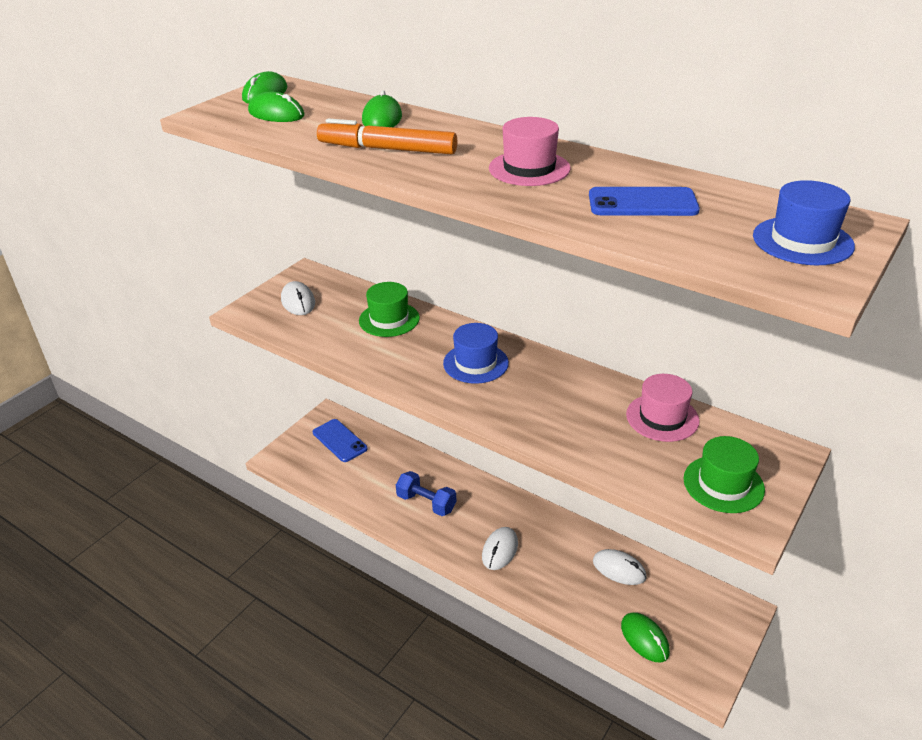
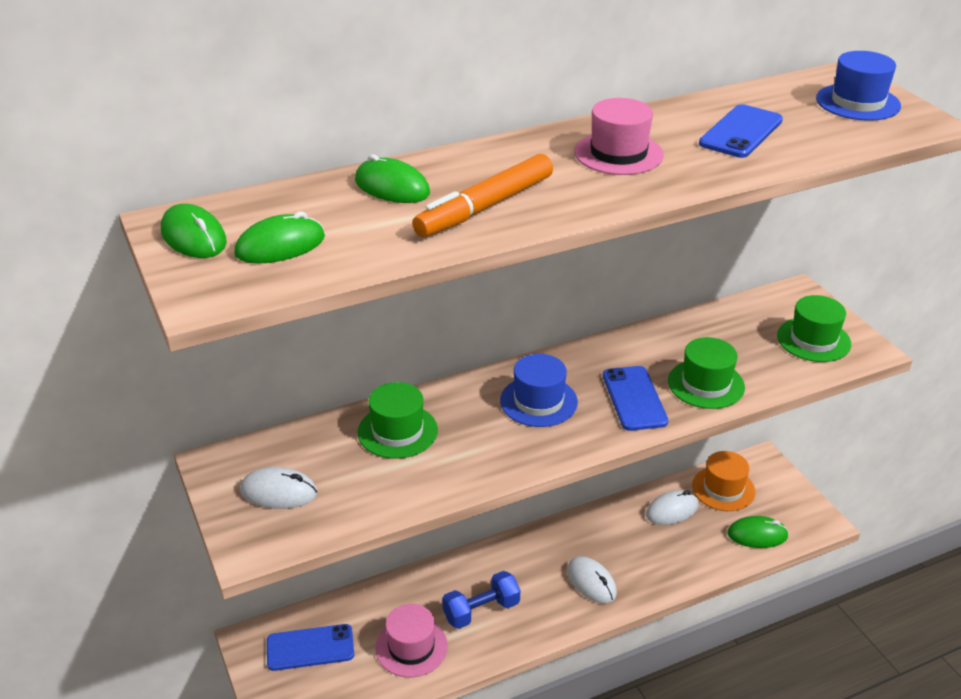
camera: 60 degrees left, 0 degrees up
pink hat [626,374,699,442] -> pink hat moved to [375,604,448,677]
none -> blue phone [603,366,668,431]
none -> green hat [668,337,745,409]
none -> orange hat [692,451,755,511]

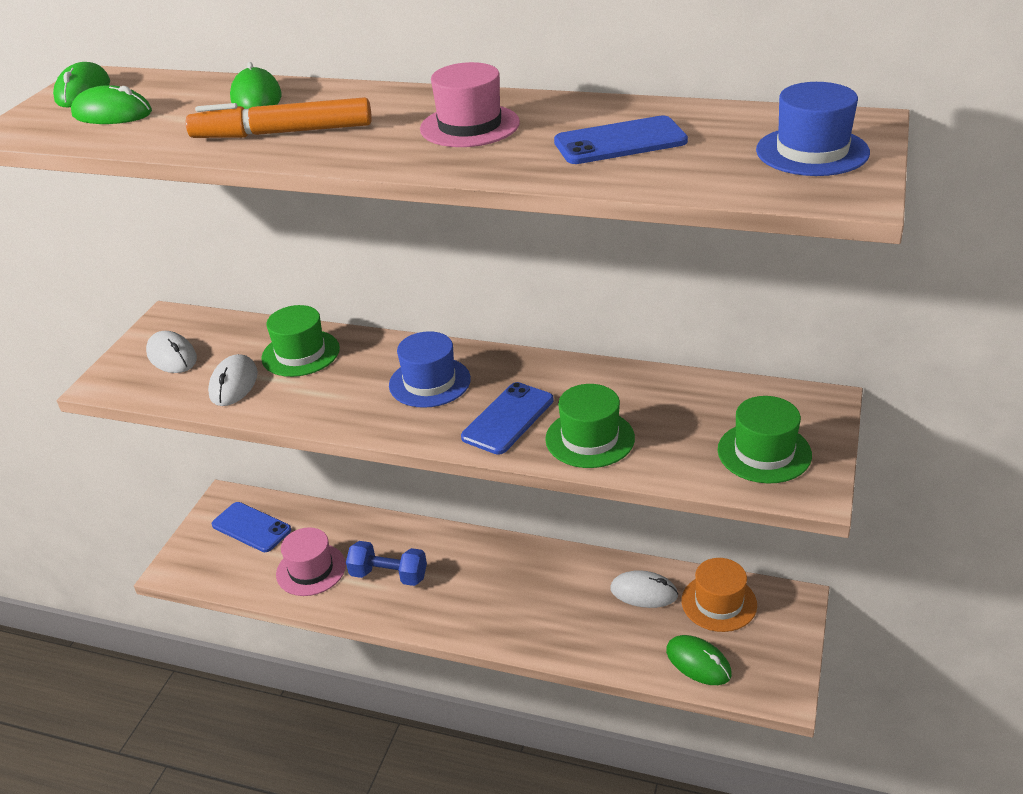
camera: 45 degrees right, 0 degrees up
white mouse [567,556,617,603] -> white mouse moved to [208,354,258,406]

